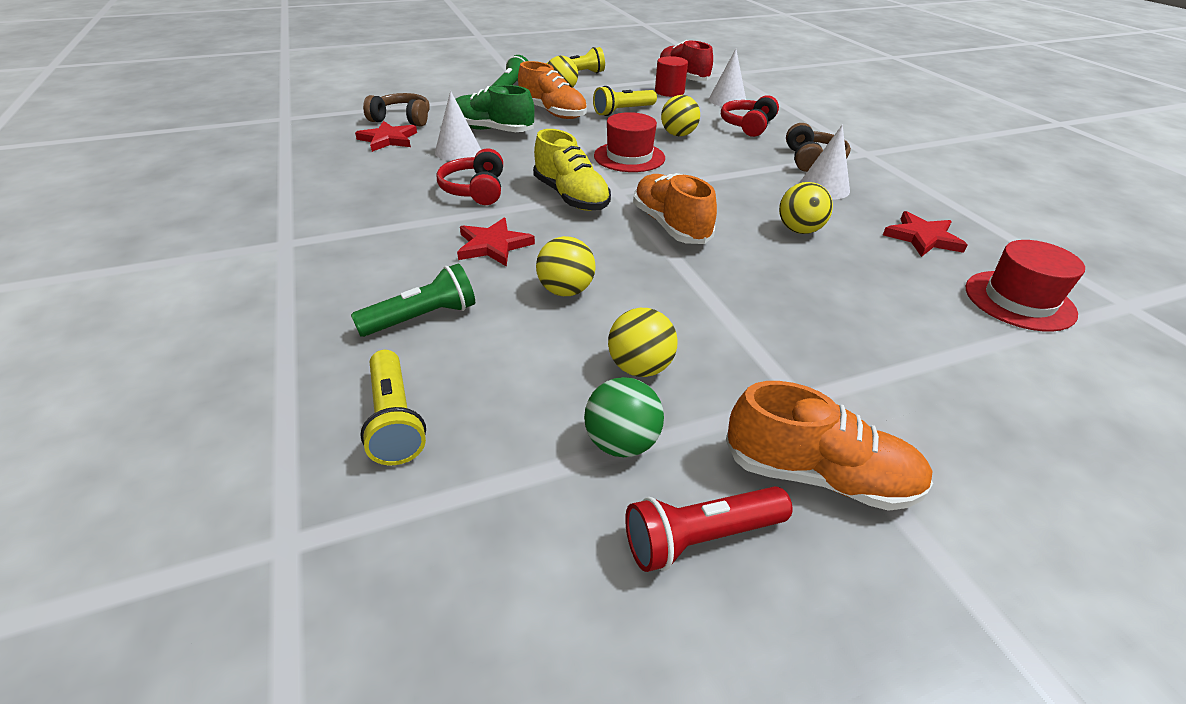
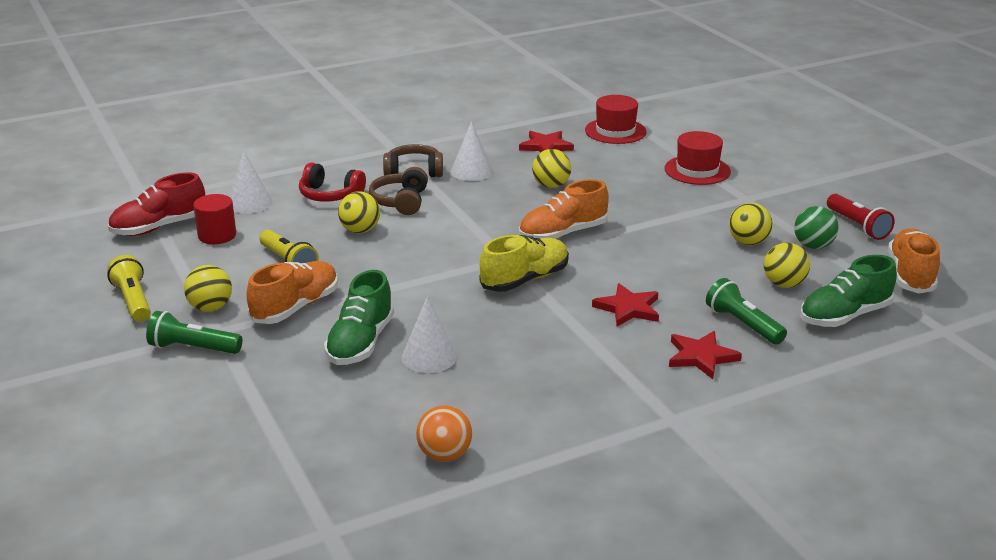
camera: 95 degrees left, 10 degrees down
red star [355,121,417,152] -> red star moved to [669,331,742,379]
yellow flashlight [360,350,426,465] -> green shoe [800,255,897,327]
brown headphones [363,93,430,127] -> brown headphones moved to [369,167,428,215]
red headphones [437,148,503,205] -> none
yellow ball [536,236,596,296] -> yellow ball moved to [764,243,810,288]
red hat [594,112,665,172] -> red hat moved to [664,131,731,185]
orange shoe [726,381,933,511] -> orange shoe moved to [888,229,940,294]
none -> orange ball [416,405,472,462]

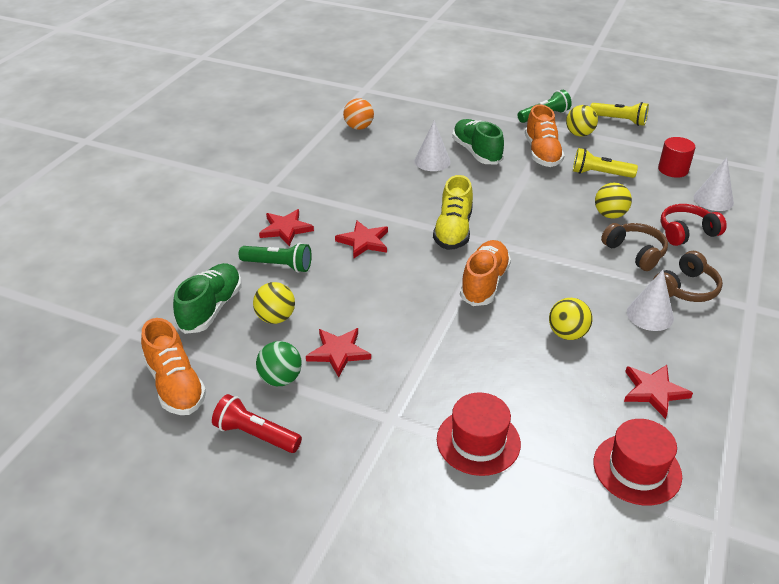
camera: 140 degrees right, 10 degrees up
red shoe [108,173,205,236] -> none
yellow ball [729,203,773,245] -> red star [306,328,371,377]

